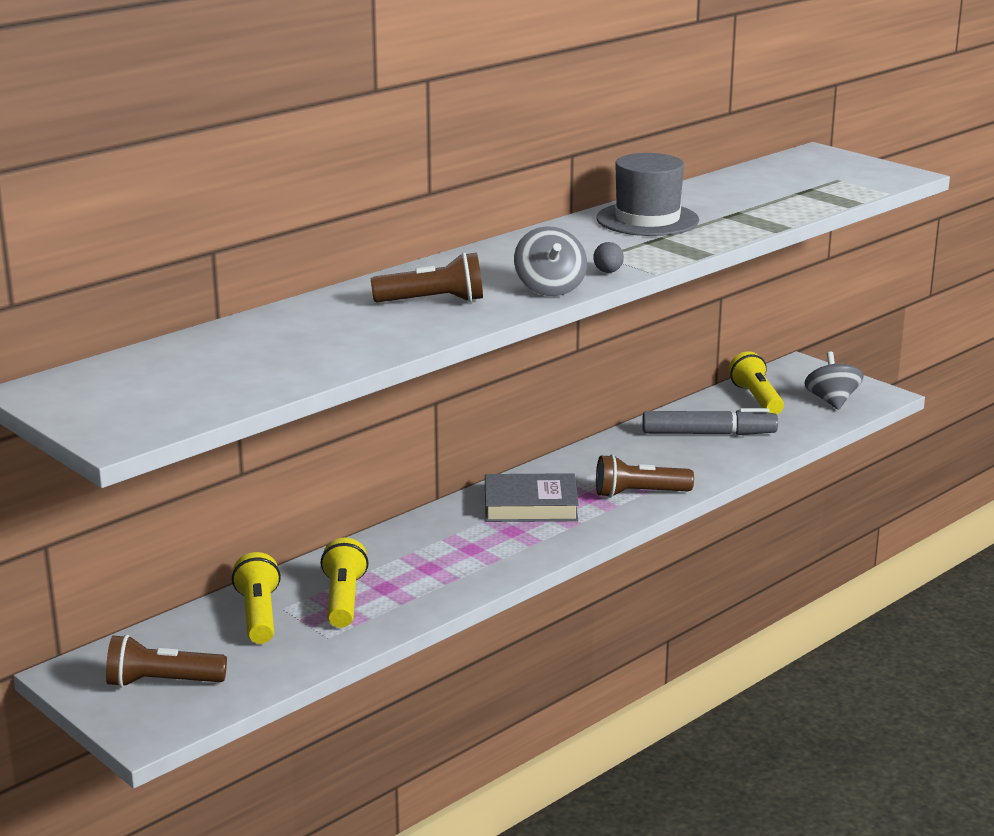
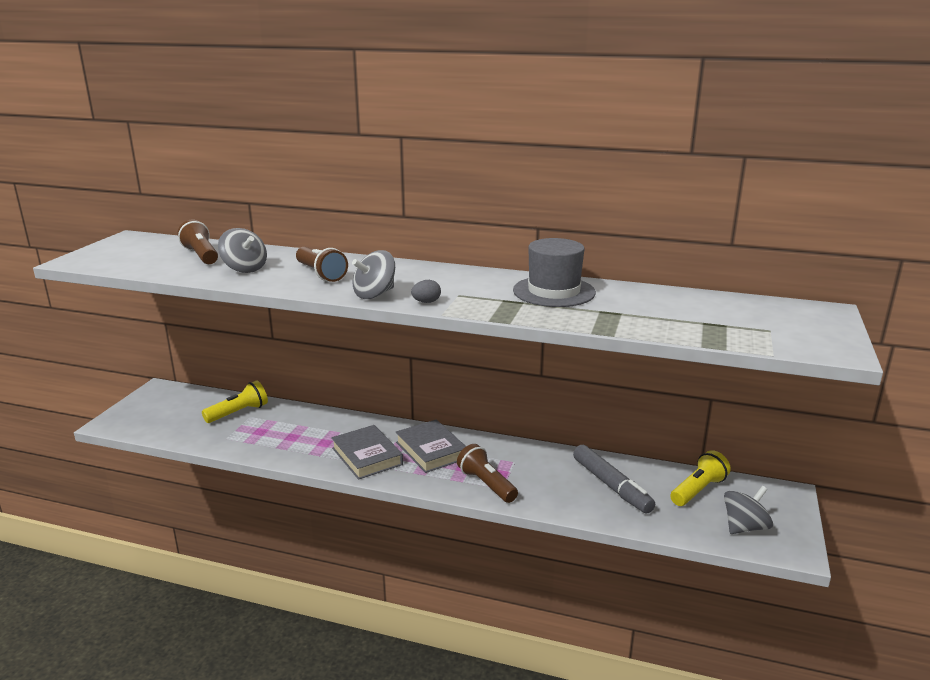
camera: 60 degrees right, 0 degrees up
brown flashlight [106,635,227,687] -> brown flashlight moved to [178,220,218,264]
yellow flashlight [321,538,369,628] -> none
none -> grey spinning top [218,228,267,273]
none -> grey book [331,425,403,480]

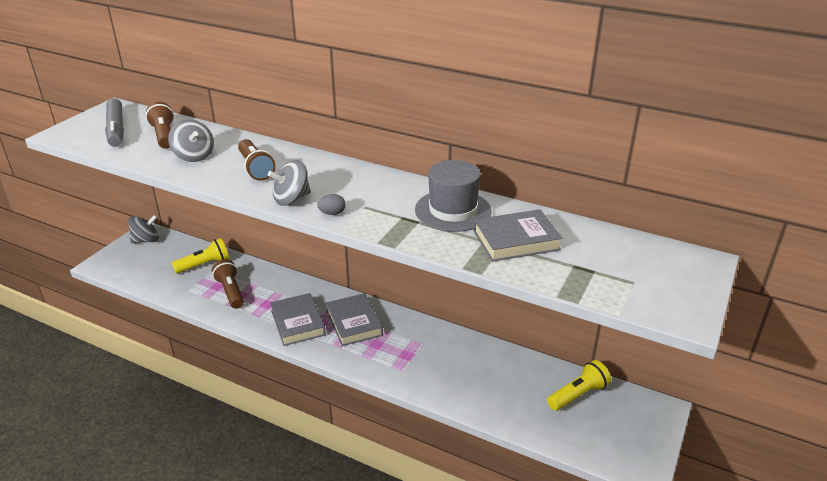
camera: 10 degrees right, 10 degrees up
brown flashlight [457,444,518,503] -> brown flashlight moved to [212,259,244,309]
grey marker [573,445,655,514] -> grey marker moved to [105,98,124,147]
grey spinning top [724,486,773,534] -> grey spinning top moved to [128,215,159,243]
none -> grey book [474,209,563,262]

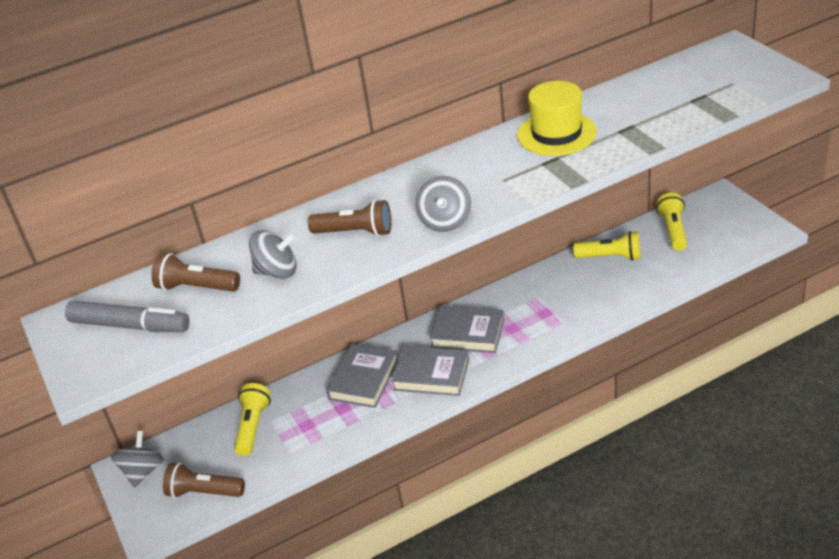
camera: 50 degrees left, 5 degrees up
brown flashlight [212,259,244,309] -> brown flashlight moved to [163,463,245,498]
grey egg [318,194,346,215] -> none
grey hat [415,160,491,232] -> yellow hat [517,81,597,156]
grey book [474,209,563,262] -> grey book moved to [326,344,398,408]
none -> yellow flashlight [573,231,640,261]

